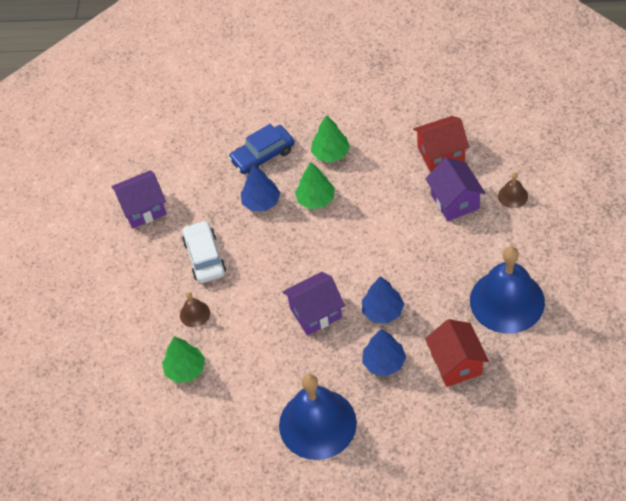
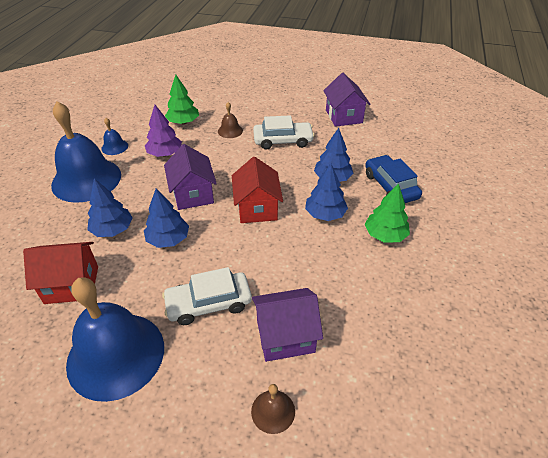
camera: 95 degrees right, 10 degrees down
green tree [295,162,335,209] -> blue tree [305,164,348,221]
red house [413,116,469,172] -> red house moved to [232,157,283,223]
none -> blue bell [101,118,128,155]
none -> purple tree [145,105,182,157]
none -> white car [162,267,252,325]

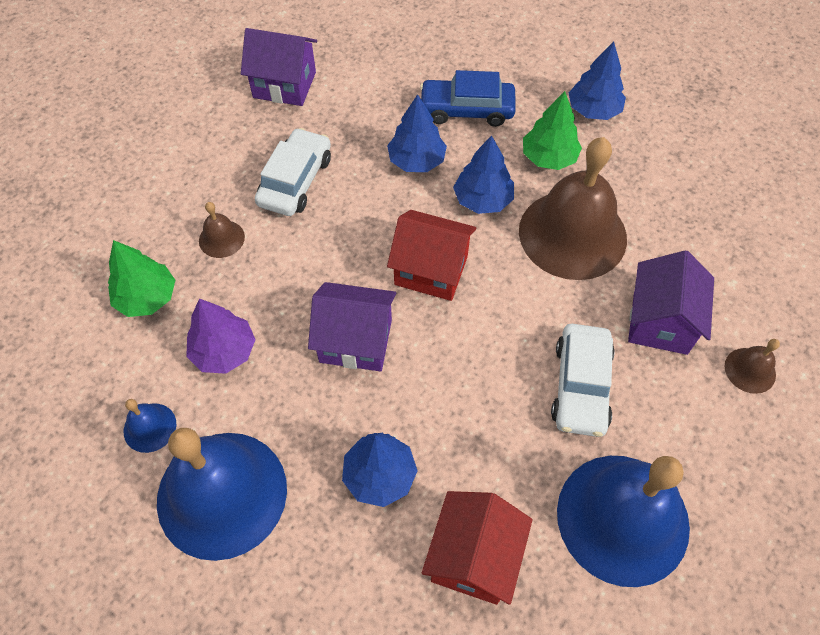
camera: 65 degrees left, 15 degrees up
blue tree [144,188,189,248] -> blue tree moved to [569,41,626,120]
none -> brown bell [519,137,627,280]

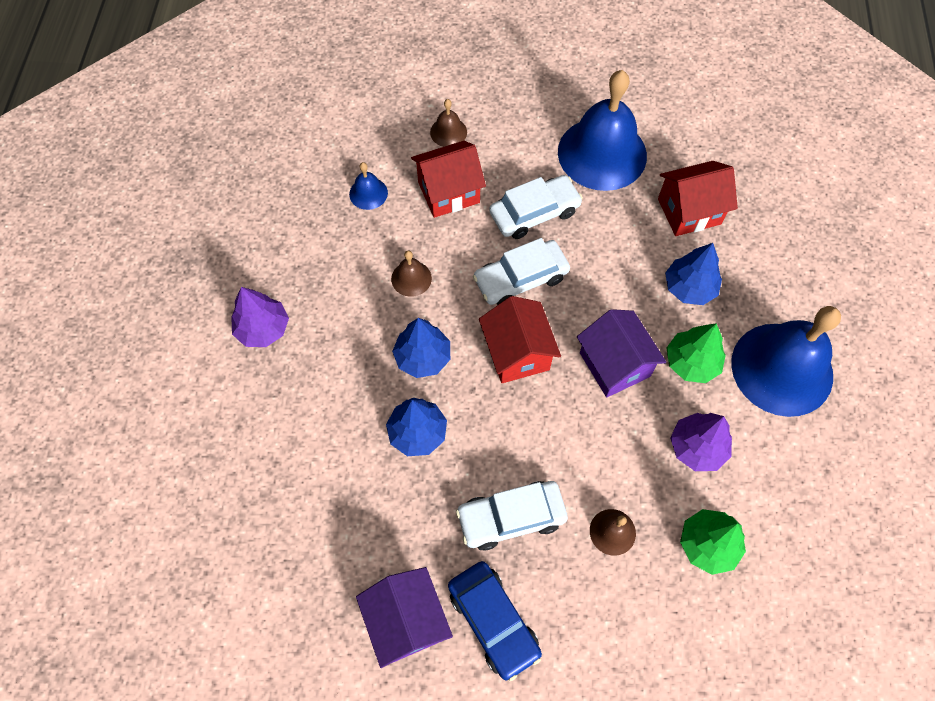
camera: 125 degrees left, 5 degrees up
blue bell [124,399,176,453] -> blue bell moved to [349,162,388,210]
blue car [420,70,516,127] -> blue car moved to [448,561,542,681]
brown bell [519,137,627,280] -> brown bell [391,250,432,297], size x0.42
green tree [523,91,582,170] -> green tree moved to [666,323,726,383]
blue tree [569,41,626,120] -> purple tree [231,287,289,347]
purple house [628,250,714,355] -> red house [411,141,486,218]
none -> white car [473,238,570,305]

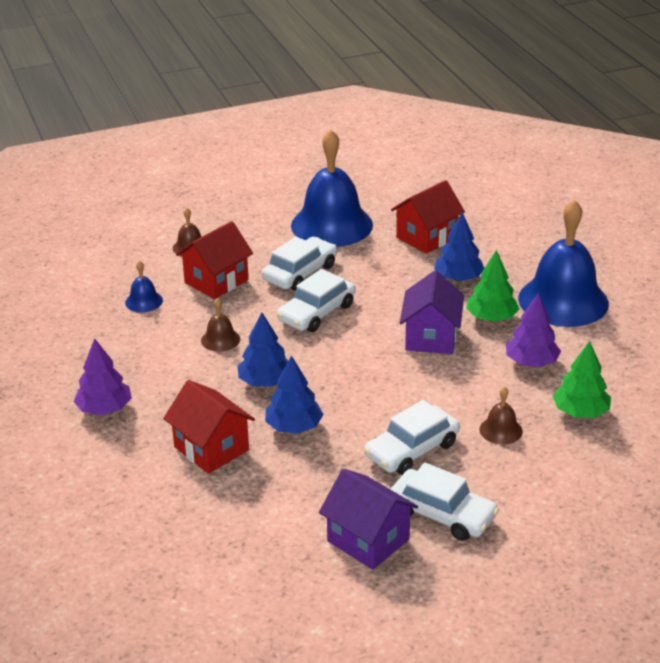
camera: 25 degrees left, 30 degrees down
blue car [448,561,542,681] -> white car [390,462,499,541]
red house [479,296,561,383] -> red house moved to [163,380,255,474]
purple house [577,309,666,397] -> purple house turned 60 degrees clockwise [400,271,464,354]

